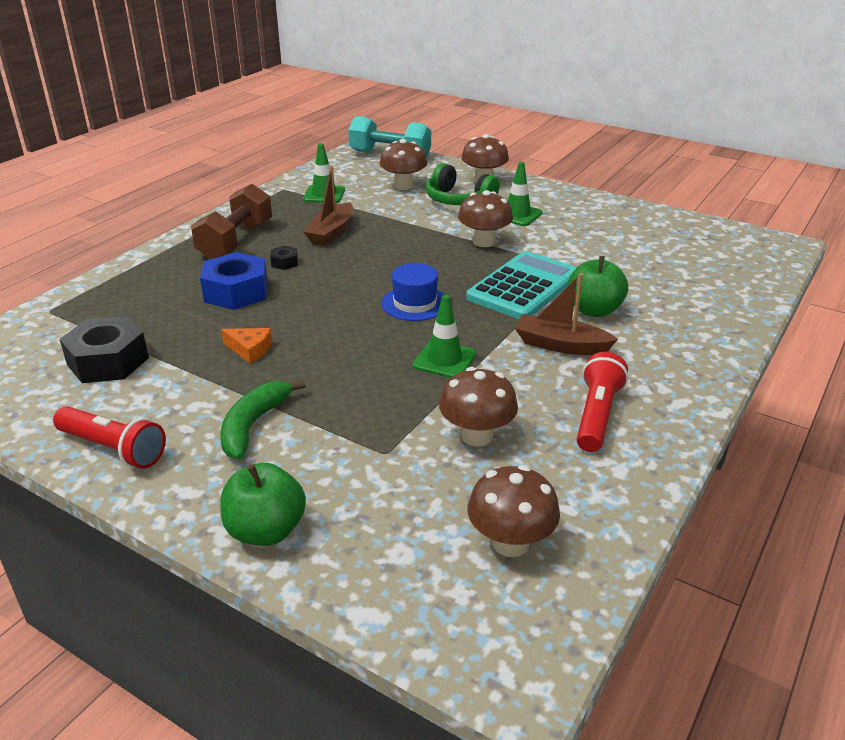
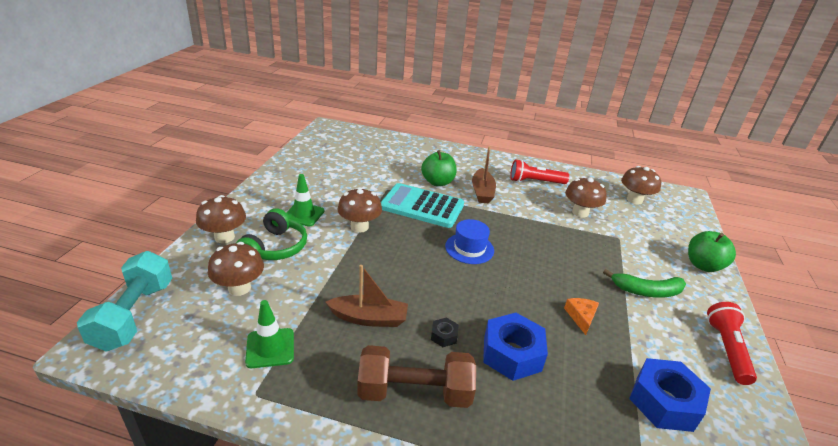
camera: 110 degrees left, 0 degrees up
black nut [59,316,149,383] -> blue nut [629,358,711,432]
green traffic cone [412,295,477,378] -> none

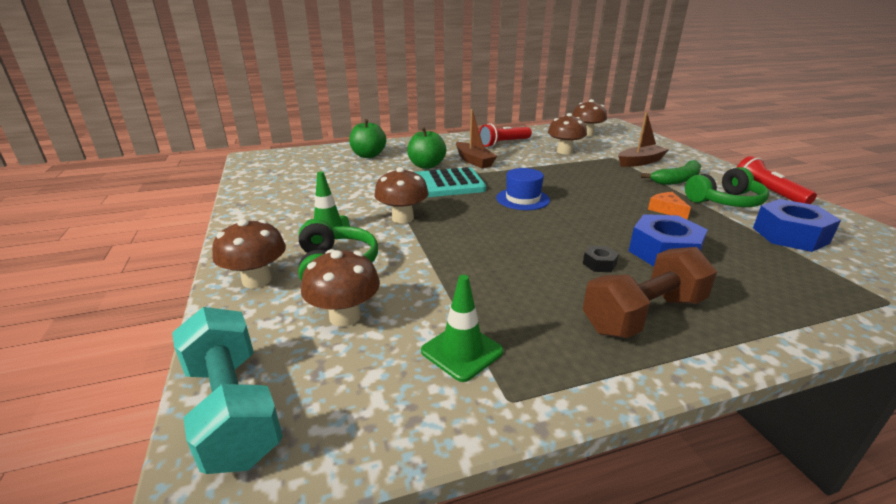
camera: 30 degrees left, 5 degrees down
brown boat [326,265,408,327] -> brown boat moved to [618,112,669,167]
green apple [688,231,736,272] -> green apple moved to [349,119,386,158]
none -> green headphones [685,167,769,207]

